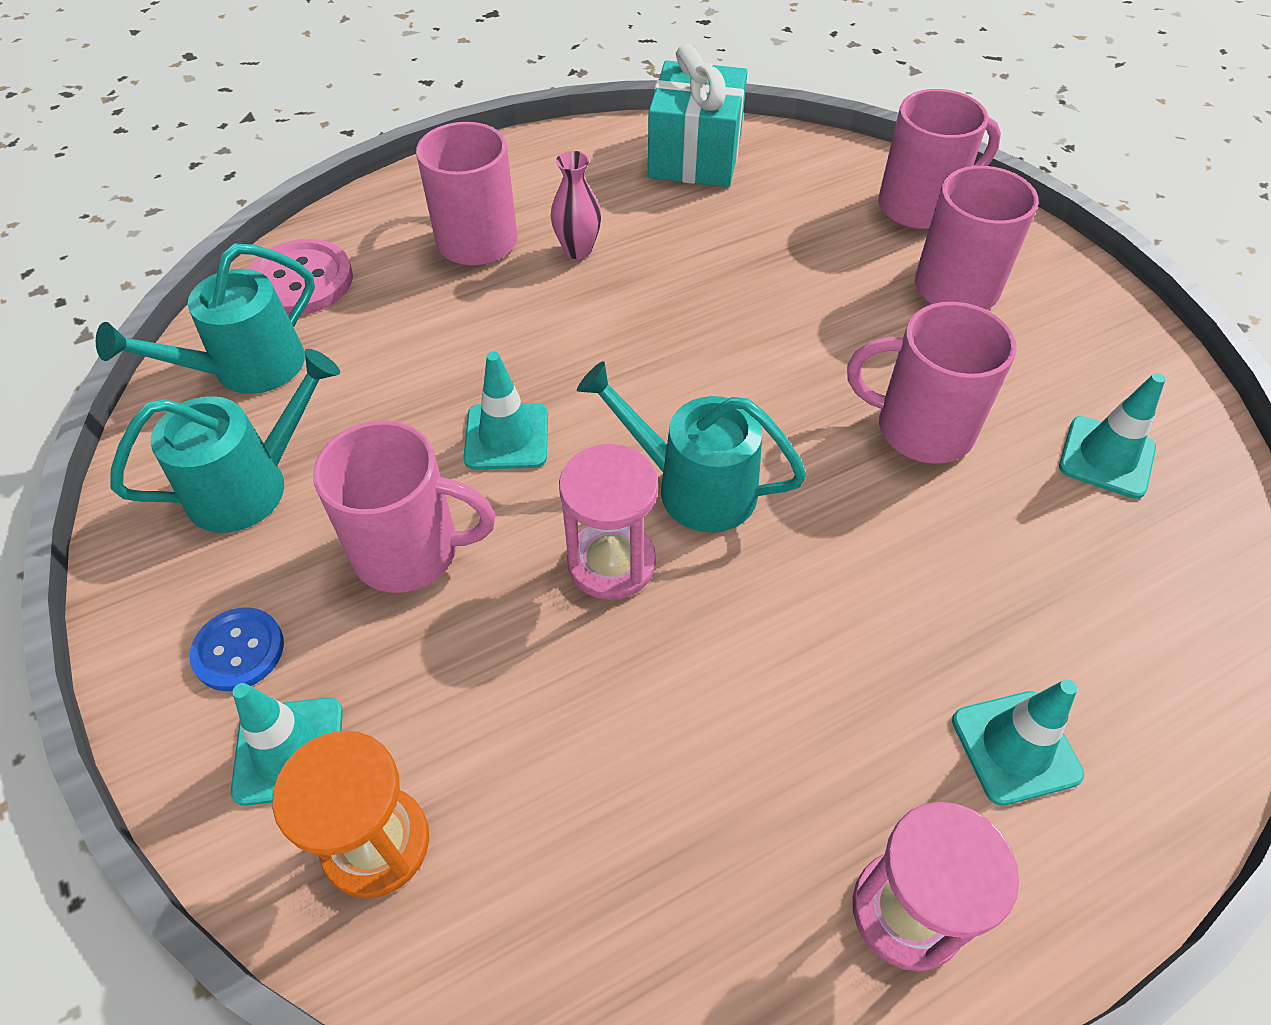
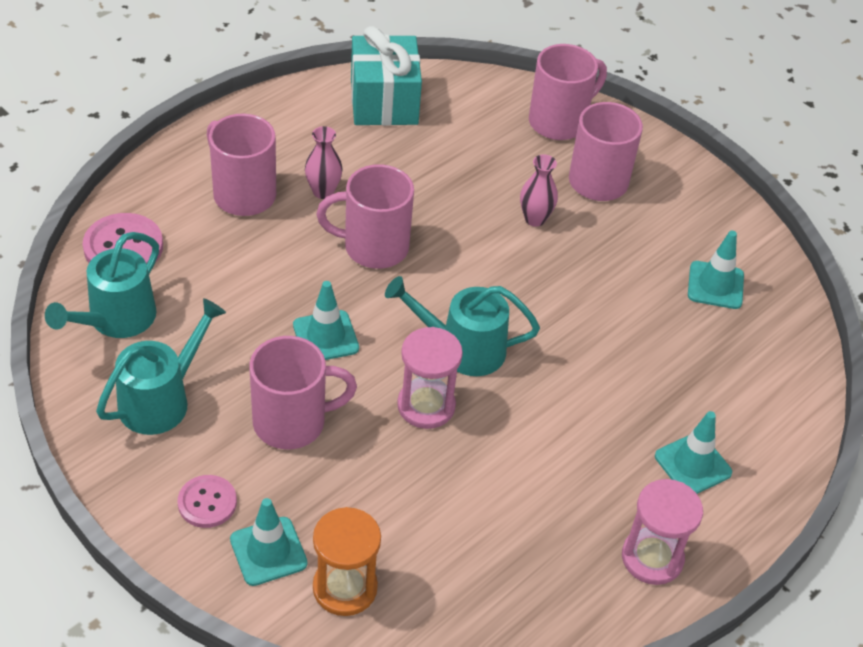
camera: 20 degrees left, 5 degrees down
blue button [190,607,284,691] -> pink button [178,475,237,528]
pink mug [847,302,1017,464] -> pink mug moved to [317,164,414,269]
none -> pink vase [520,154,558,227]

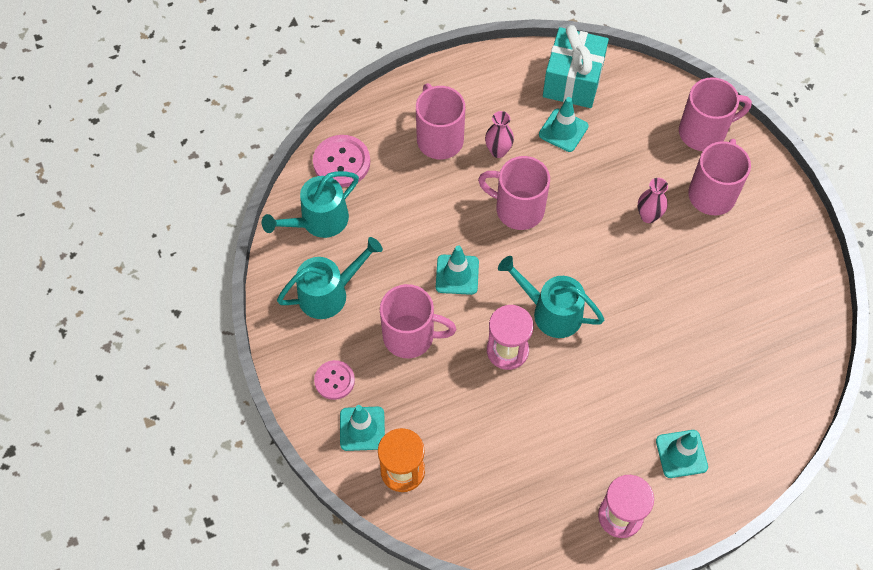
camera: 25 degrees right, 15 degrees up
turquoise traffic cone [688,231,744,309] -> turquoise traffic cone moved to [539,97,588,152]

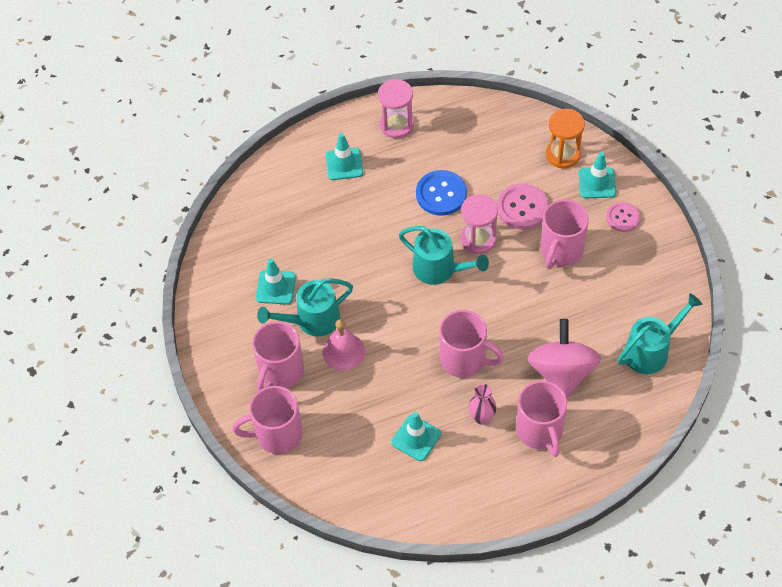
camera: 175 degrees left, 5 degrees down
turquoise watering can [277,237,383,319] -> turquoise watering can moved to [257,278,353,336]
pink button [313,135,370,187] -> pink button moved to [497,184,548,230]
pink mug [380,284,456,358] -> pink mug turned 75 degrees counterclockwise [540,199,589,269]
turquoise traffic cone [436,245,479,295] -> turquoise traffic cone moved to [256,259,296,305]
turquoise gift [543,25,609,108] -> none
pink vase [638,178,668,223] -> pink bell [323,319,365,371]
none -> blue button [416,170,467,216]
none -> pink spinning top [527,319,601,398]

